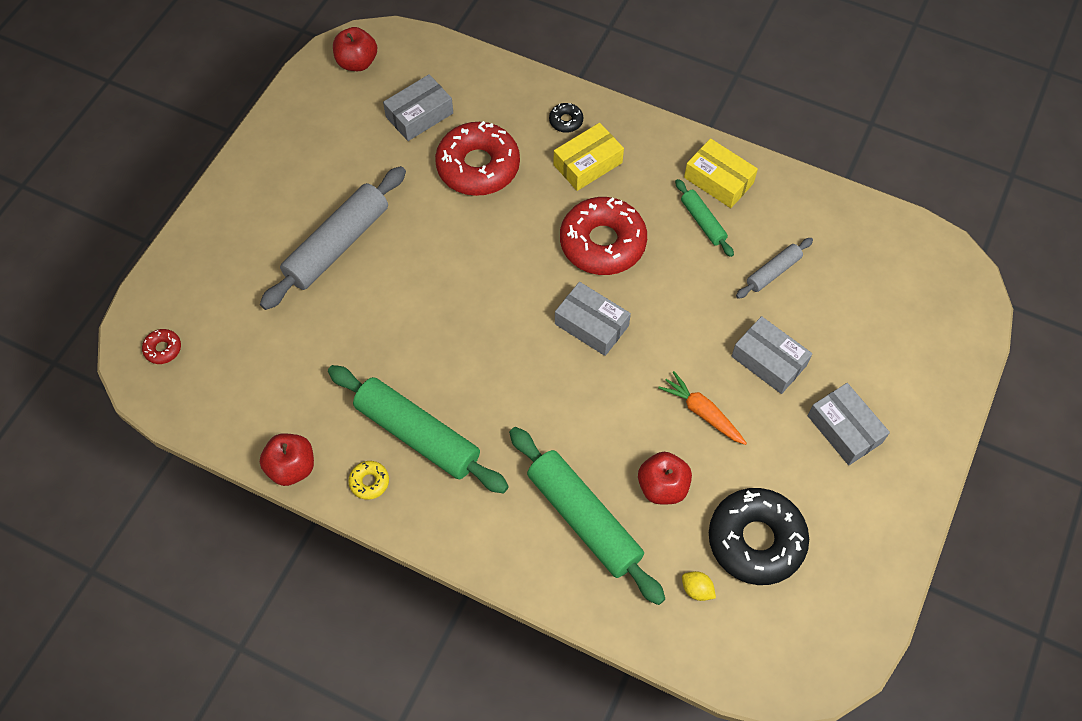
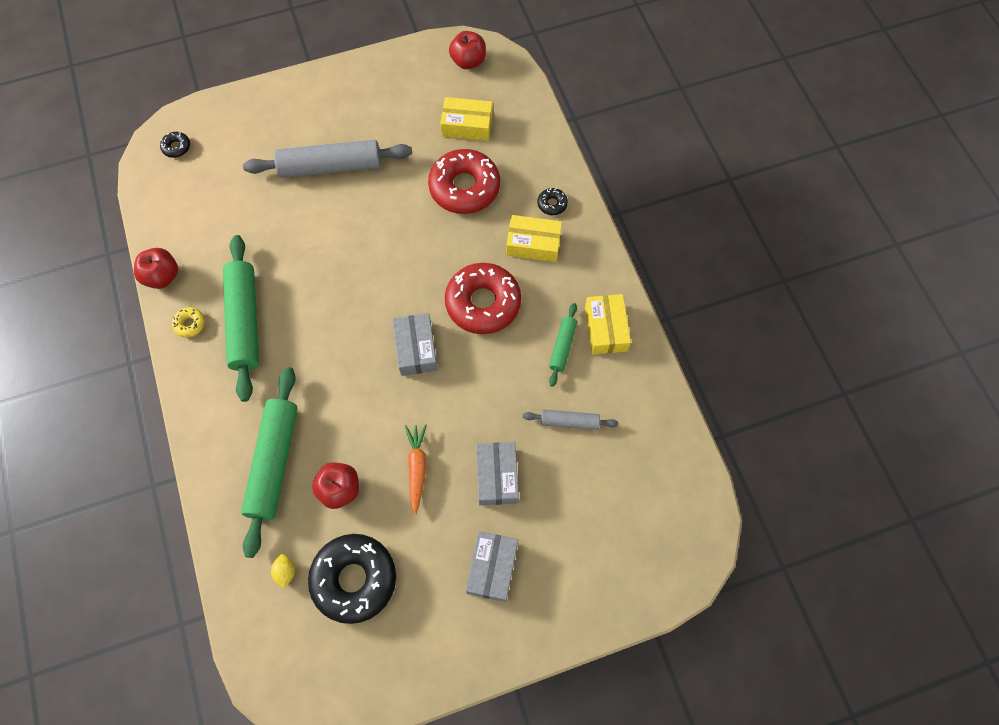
camera: 45 degrees right, 5 degrees up
red donut [142,329,181,364] -> black donut [160,132,190,158]
grey box [383,74,453,141] -> yellow box [440,97,493,141]

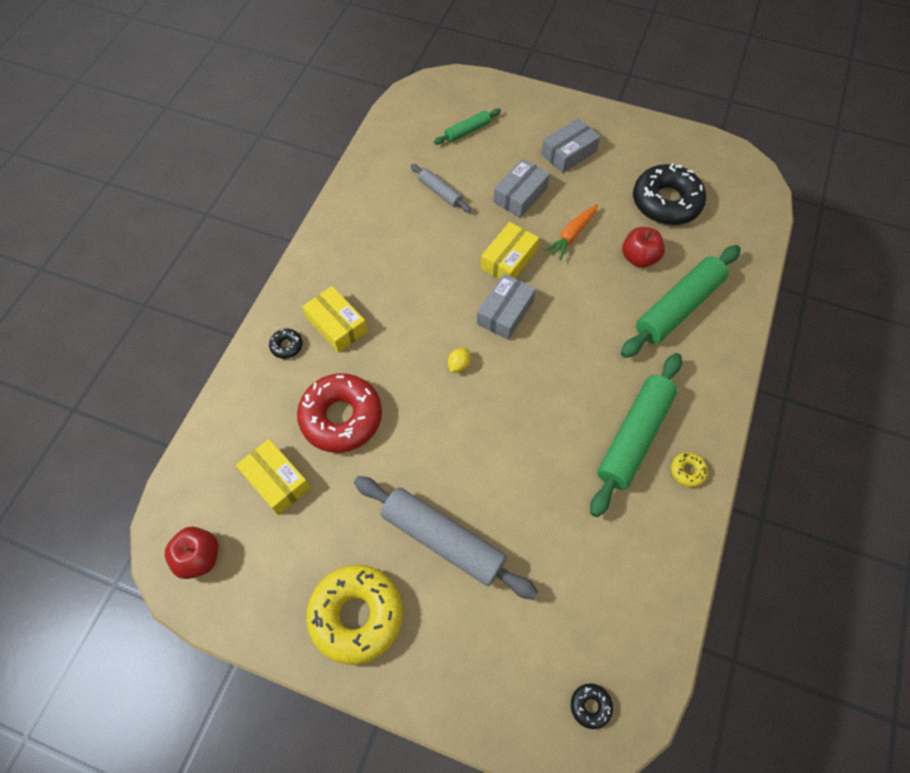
camera: 140 degrees left, 5 degrees down
red apple [134,248,178,289] -> none
yellow lemon [271,554,295,588] -> yellow lemon moved to [448,348,471,373]
red donut [445,263,521,334] -> none
green rolling pin [549,303,577,387] -> green rolling pin moved to [434,108,501,144]
yellow box [585,294,631,354] -> yellow box moved to [481,222,539,279]
none -> yellow donut [306,565,403,665]

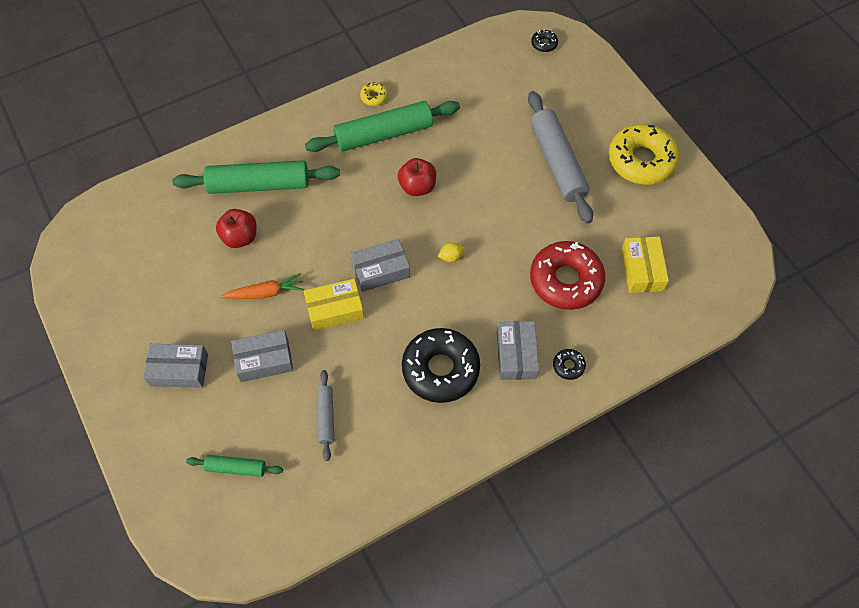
camera: 140 degrees left, 0 degrees up
red apple [165,527,218,579] -> red apple moved to [398,158,436,196]
yellow box [302,286,368,353] -> grey box [497,321,539,380]
black donut [633,163,706,225] -> black donut moved to [402,328,480,403]

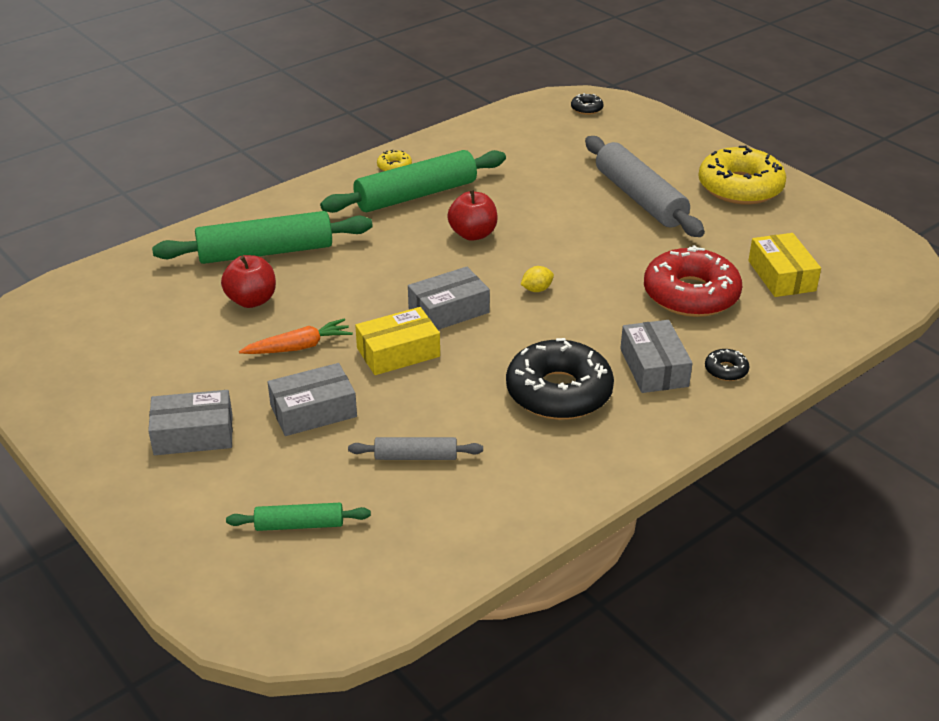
camera: 10 degrees left, 25 degrees down
grey rolling pin [317,370,334,461] -> grey rolling pin turned 75 degrees counterclockwise [348,437,483,460]

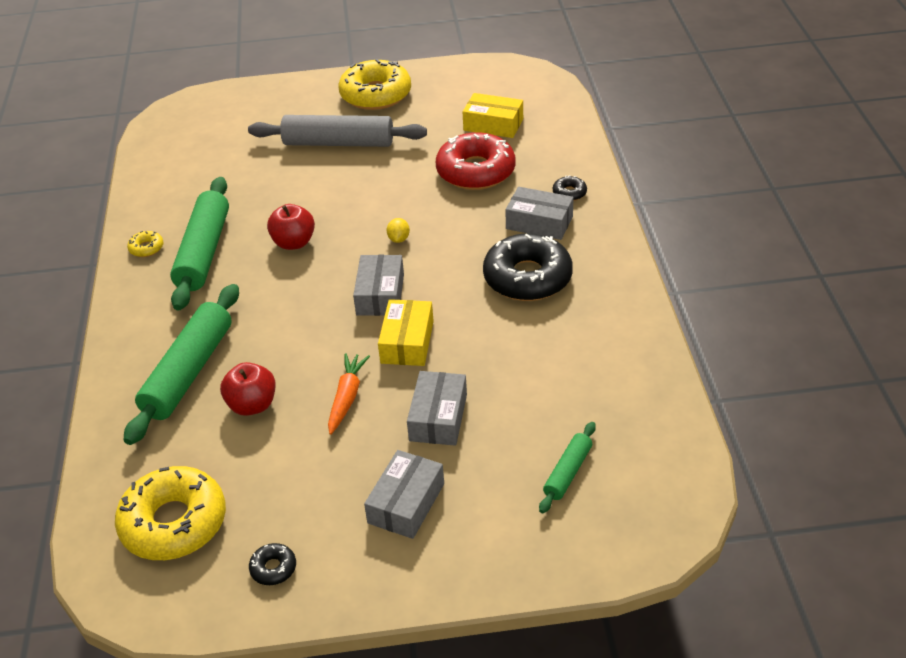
camera: 55 degrees left, 5 degrees up
grey rolling pin [348,437,483,460] -> none
black donut [571,93,604,115] -> black donut moved to [249,543,296,585]
none -> yellow donut [115,466,226,560]

